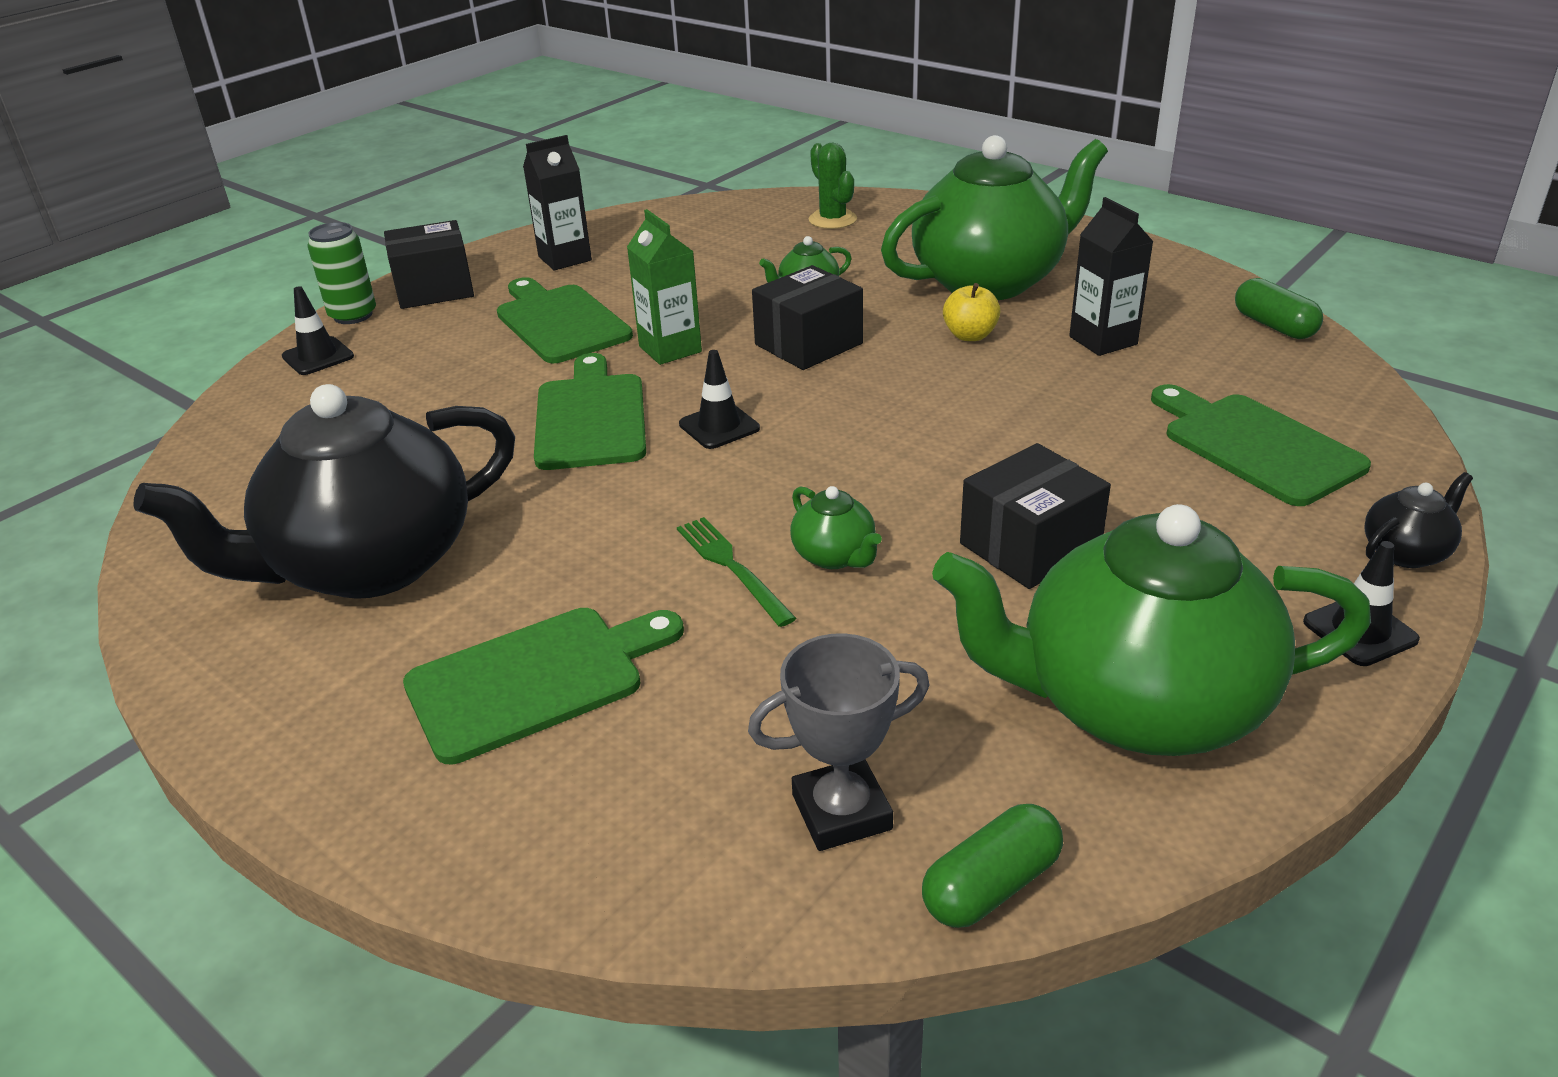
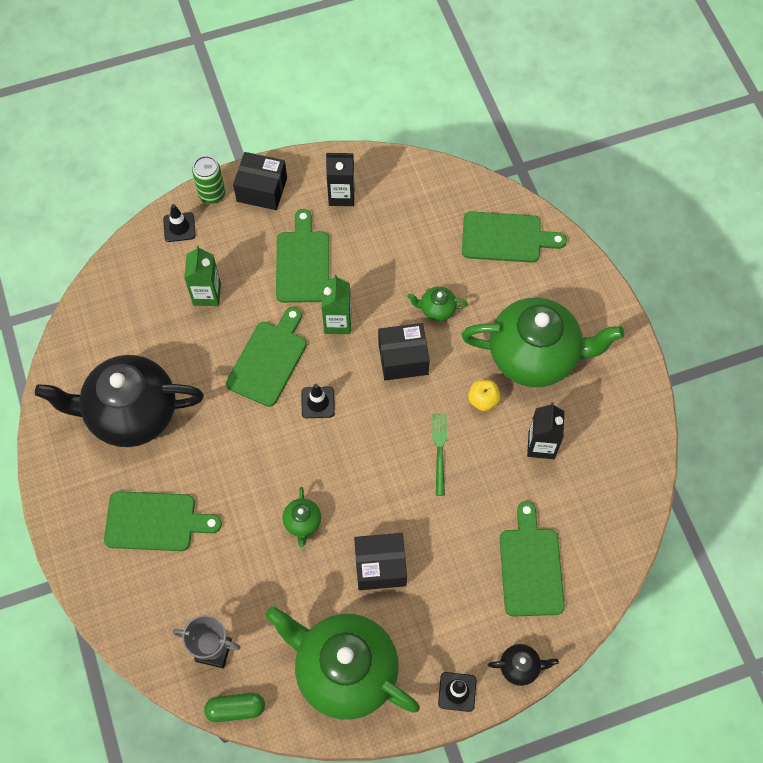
camera: 30 degrees right, 30 degrees up
green fork [677,517,796,627] -> green fork moved to [432,414,447,496]
green cactus [809,143,857,229] -> green cutting board [462,211,567,263]
green capsule [1235,278,1323,339] -> none
none -> green carton [184,245,221,306]

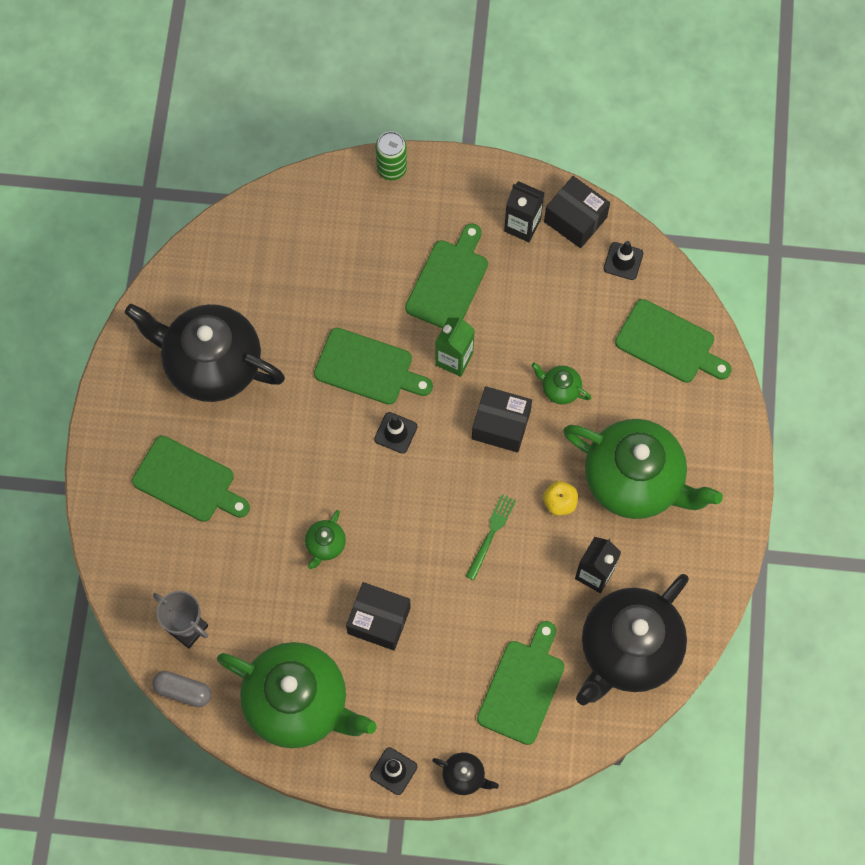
camera: 25 degrees right, 5 degrees up
black traffic cone [163,204,196,242] -> black traffic cone moved to [604,241,643,280]
green carton [184,245,221,306] -> none
green capsule [204,693,265,722] -> grey capsule [152,671,212,707]
green cutting board [226,307,306,407] -> green cutting board turned 60 degrees clockwise [314,328,433,405]
black box [233,152,287,210] -> black box moved to [544,176,610,248]
green teapot [265,606,420,720] -> green teapot turned 150 degrees clockwise [217,642,377,748]
none -> black teapot [576,574,689,705]

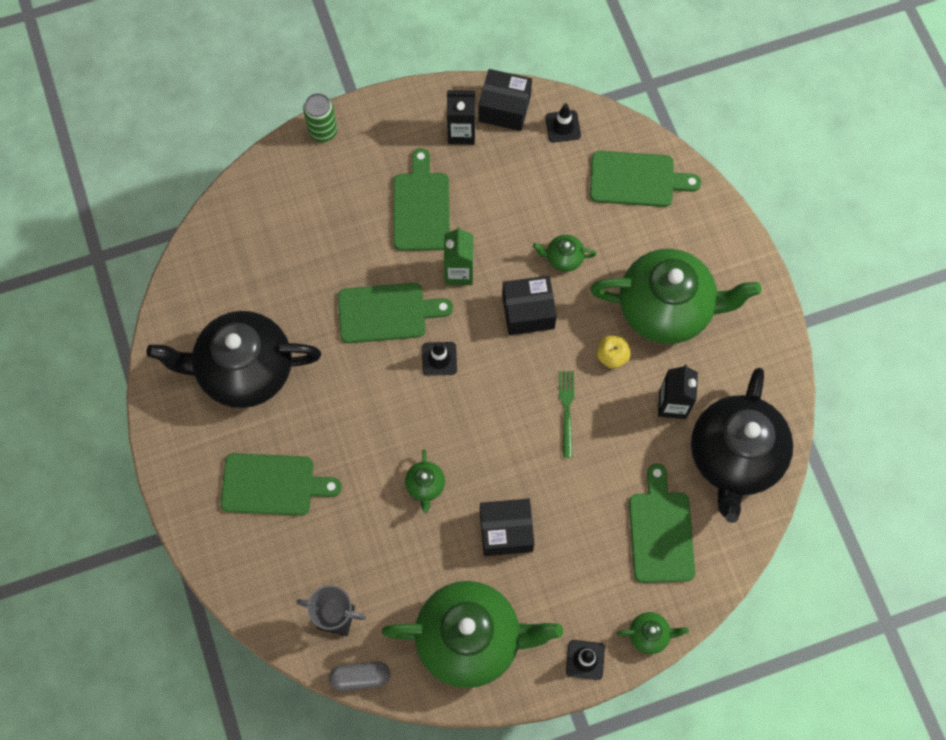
camera: 25 degrees left, 0 degrees up
black teapot [432,752,499,795] -> green teapot [617,612,689,654]

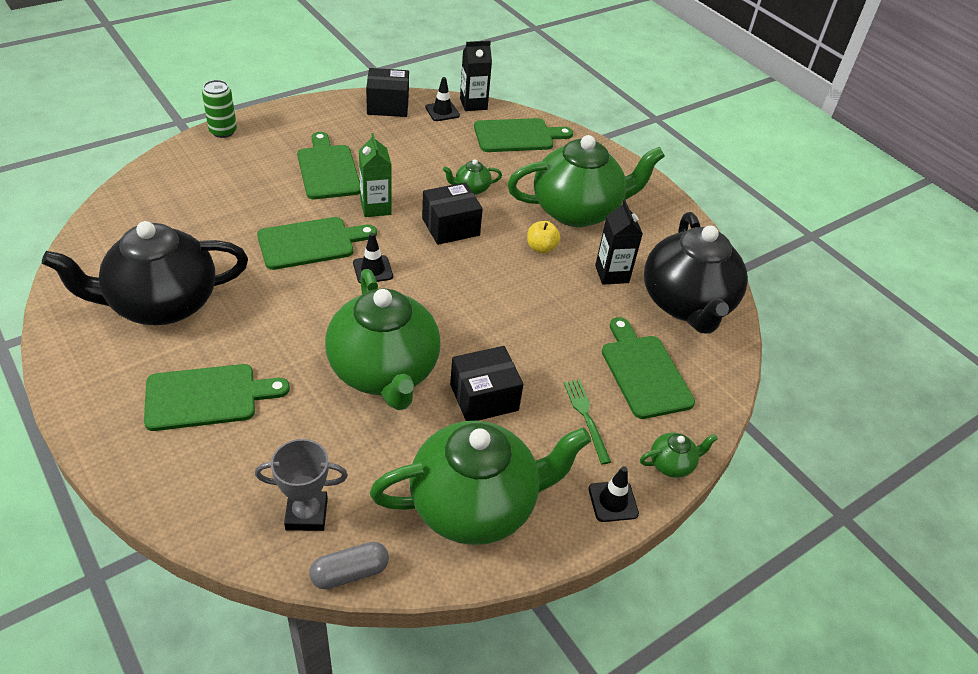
camera: 20 degrees left, 25 degrees down
green teapot [405,449,445,513] -> green teapot [325,269,441,410], size x2.49
black carton [447,90,475,145] -> black carton moved to [460,41,492,111]
green fork [559,371,574,458] -> green fork moved to [564,380,611,464]

